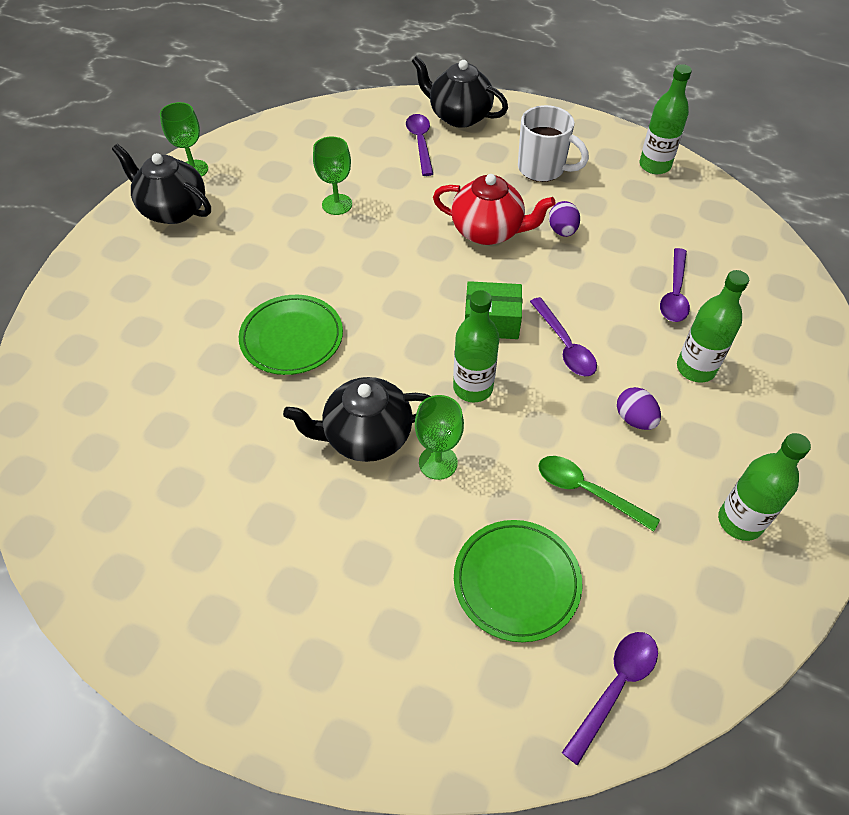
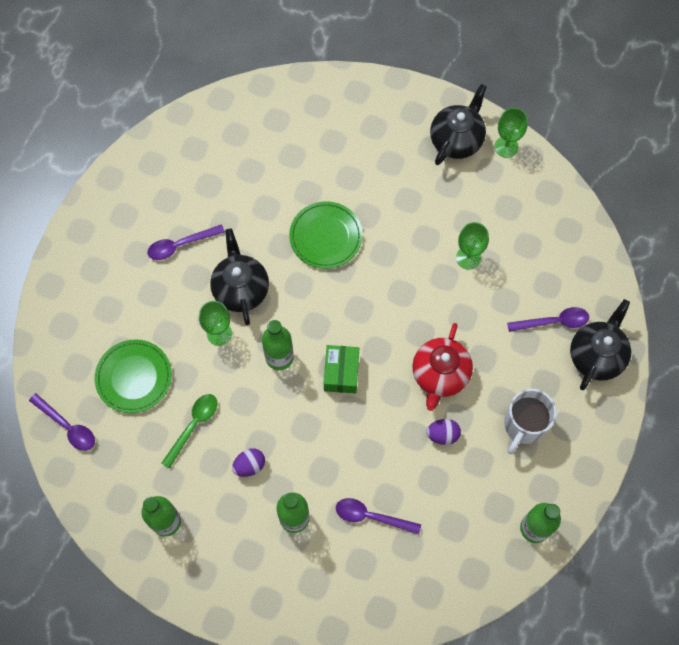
camera: 90 degrees right, 15 degrees up
purple spoon [530,297,597,376] -> purple spoon moved to [147,224,225,260]

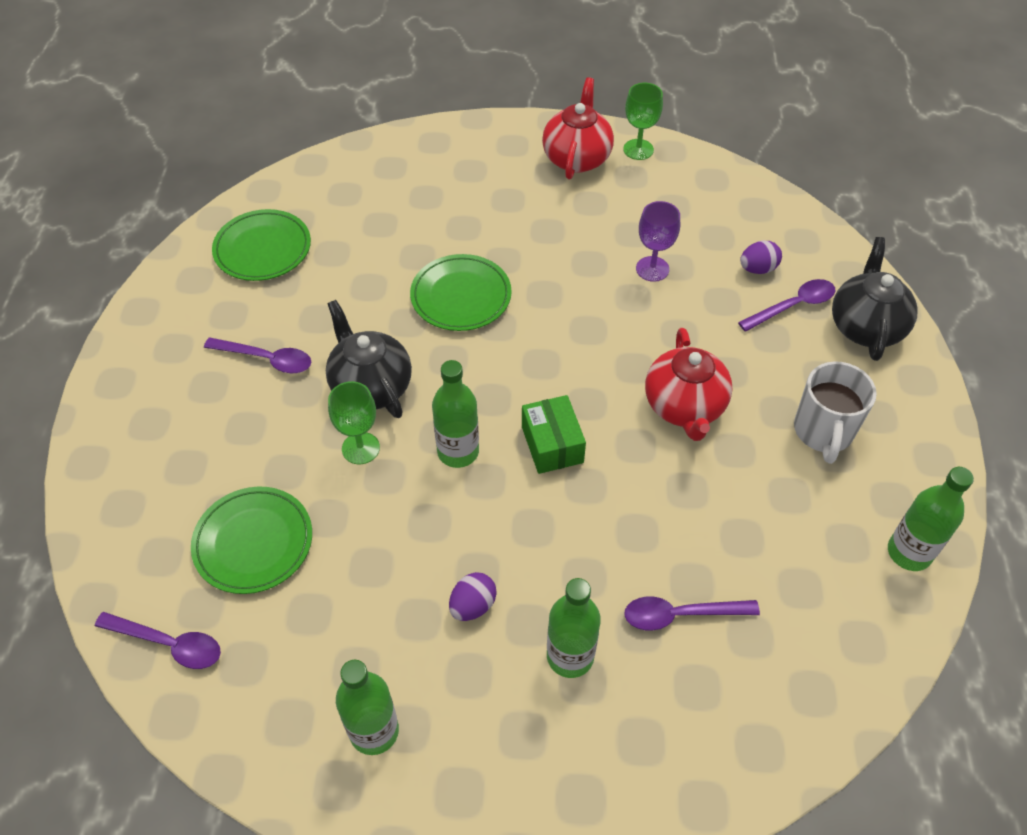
camera: 20 degrees left, 15 degrees down
purple spoon [147,224,225,260] -> purple spoon turned 120 degrees counterclockwise [204,337,311,373]
green spoon [161,394,217,469] -> none
purple egg [426,419,461,445] -> purple egg moved to [740,241,782,274]
black teapot [430,84,487,165] -> red teapot [542,77,614,179]
green goblet [456,222,489,269] -> purple goblet [636,201,680,282]
none -> green plate [212,209,311,281]

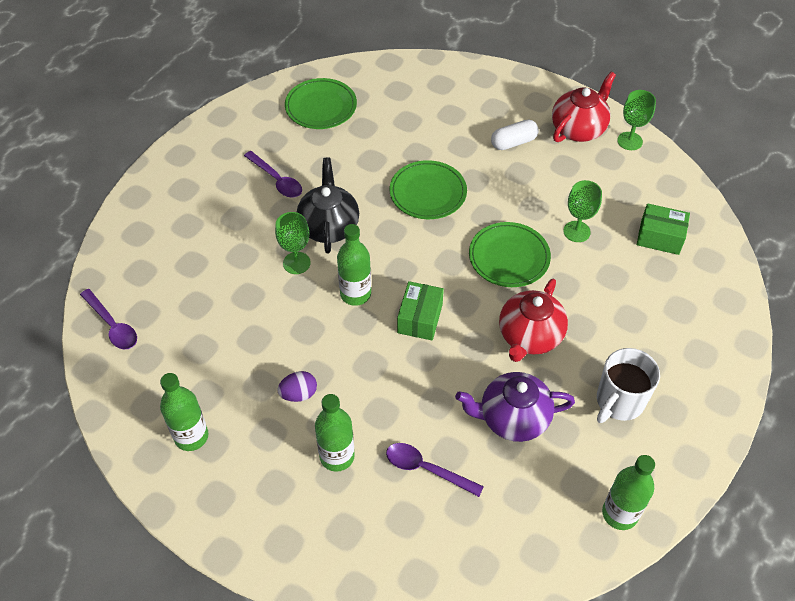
camera: 30 degrees right, 0 degrees up
green plate [191,487,312,594] -> green plate moved to [469,222,551,287]
purple goblet [636,201,680,282] -> green goblet [563,180,602,242]
purple spoon [738,279,835,332] -> none
purple egg [740,241,782,274] -> none
black teapot [832,237,918,361] -> none
none -> purple teapot [455,372,575,442]
none -> white capsule [491,120,539,150]
none -> green box [637,203,690,255]

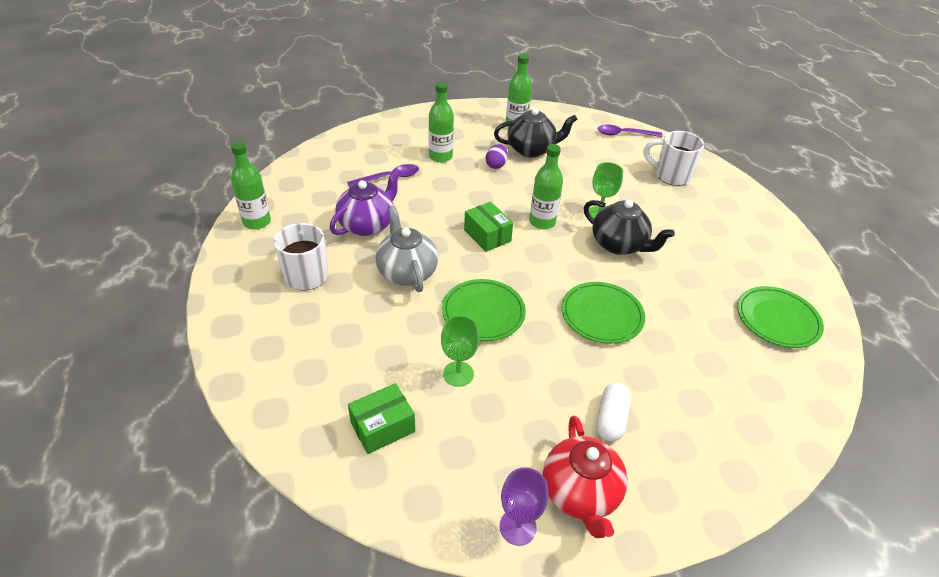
camera: 130 degrees right, 10 degrees down
purple spoon [244,151,302,198] -> none
red teapot [499,279,568,362] -> grey teapot [375,206,438,292]
green goblet [617,90,656,150] -> purple goblet [499,467,548,546]
none -> black teapot [494,108,577,158]
none -> white mug [644,131,704,186]

